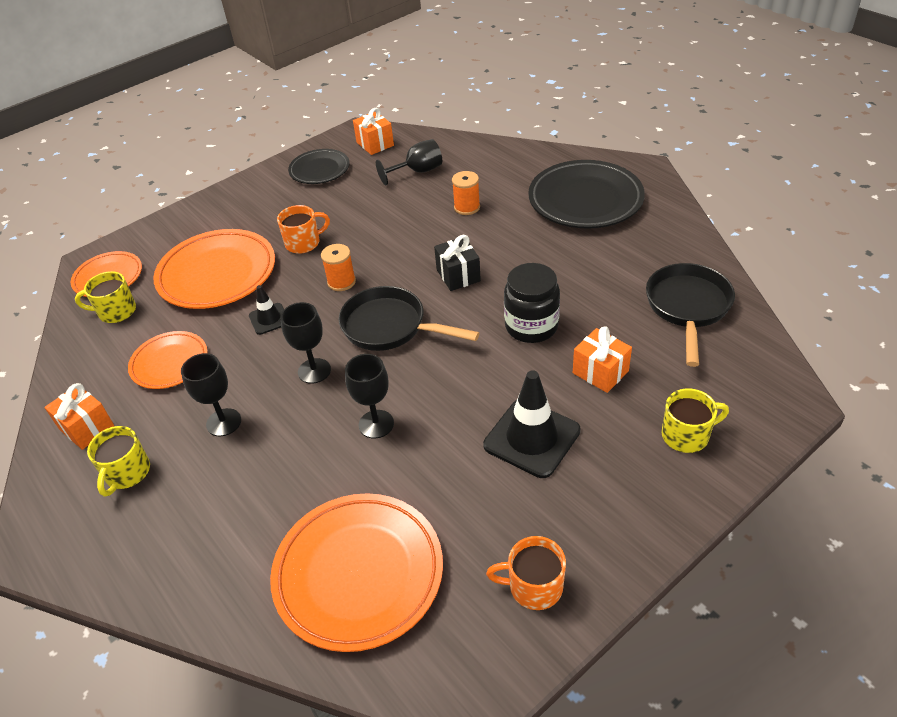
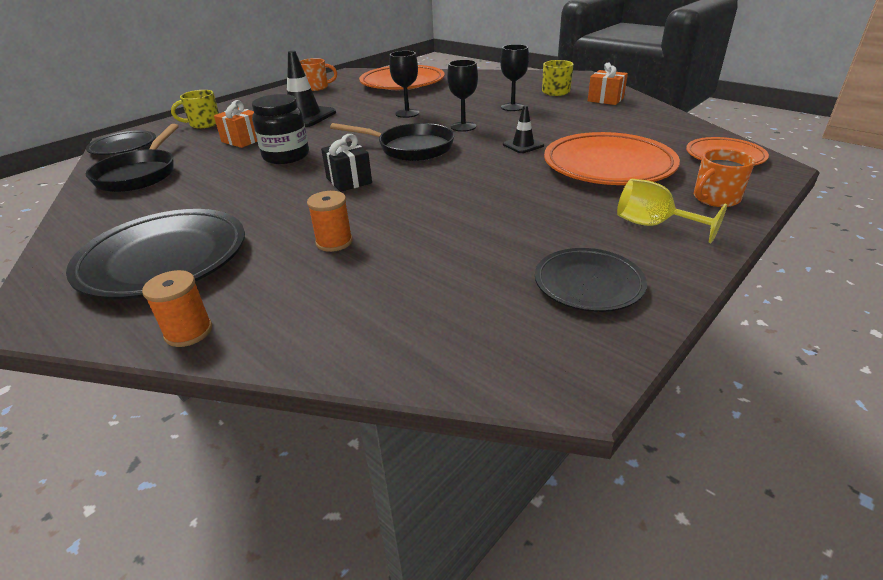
camera: 170 degrees right, 10 degrees down
yellow mug [75,271,136,323] -> none
orange plate [128,331,208,389] -> none
orange mug [277,205,330,254] -> orange mug moved to [694,149,755,207]
orange spool [321,244,356,291] -> orange spool moved to [142,270,212,347]
orange gift [353,108,394,155] -> none
black goblet [376,139,442,185] -> none
none -> black plate [86,130,156,155]
none -> yellow goblet [617,179,727,243]

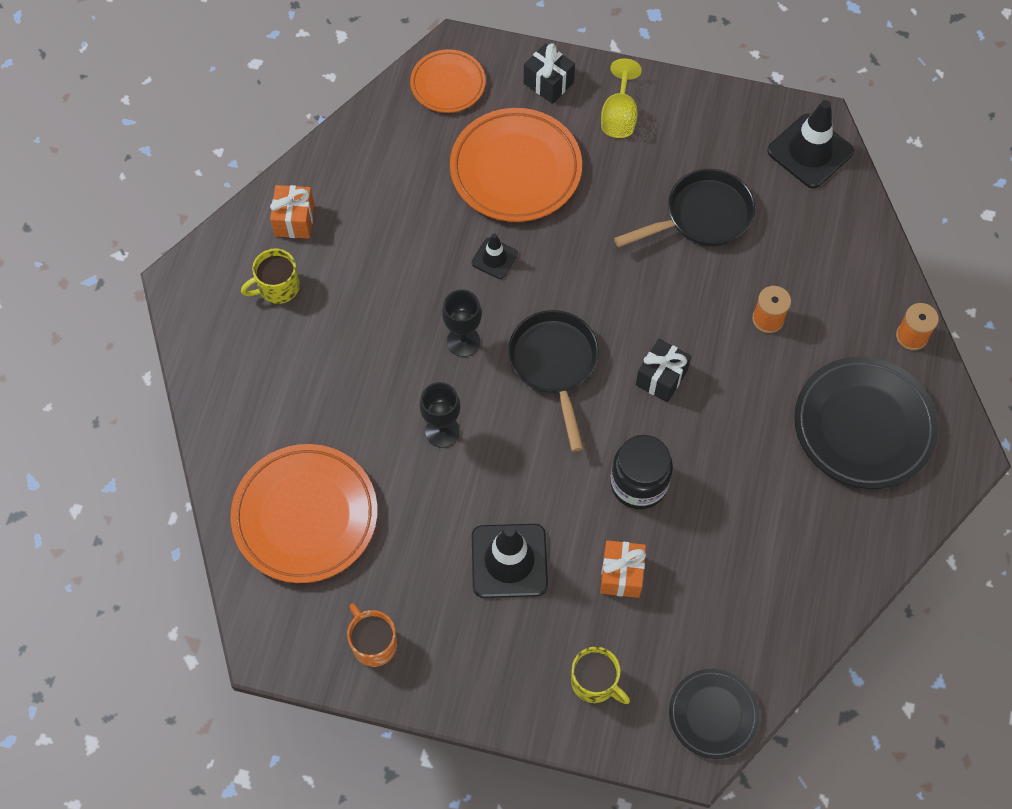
camera: 120 degrees left, 30 degrees up
black pan [85,124,179,192] -> black pan moved to [614,169,755,247]
black goblet [500,44,529,111] -> none
black plate [535,248,647,312] -> none
orange mug [694,149,755,207] -> black gift [524,43,575,104]
none -> black traffic cone [767,100,854,189]

